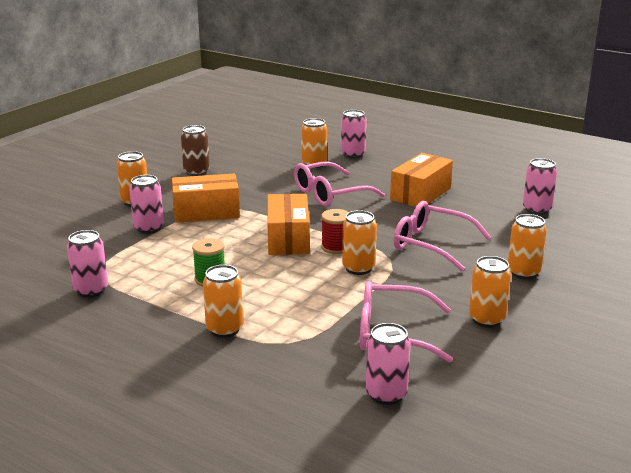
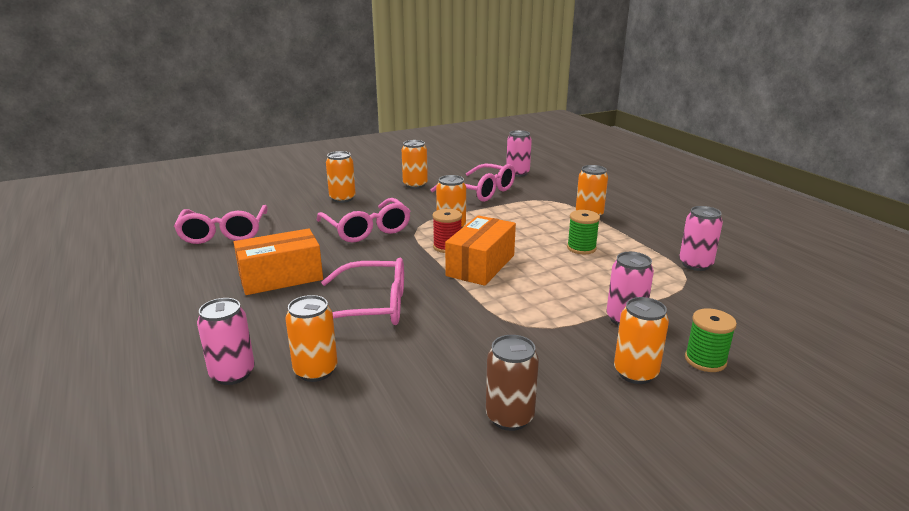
camera: 150 degrees left, 0 degrees up
orange box [172,174,240,223] -> none
pink can [523,158,557,215] -> pink glasses [174,205,268,244]
none -> green spool [685,308,737,372]

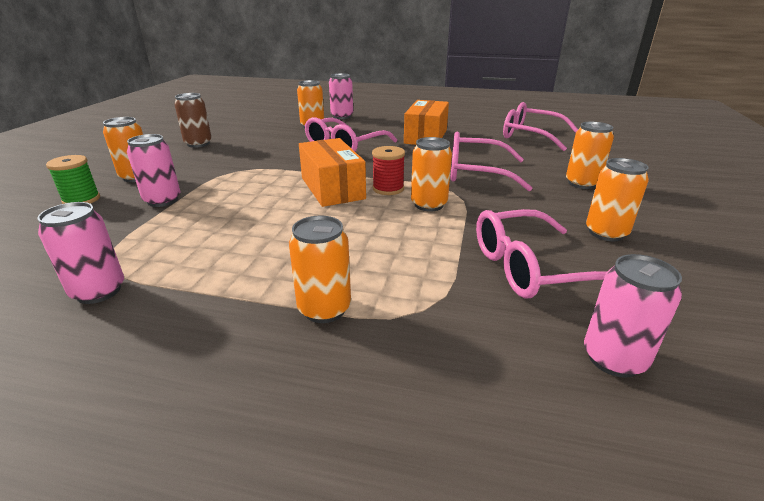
camera: 130 degrees right, 5 degrees up
green spool [567,210,600,254] -> none

